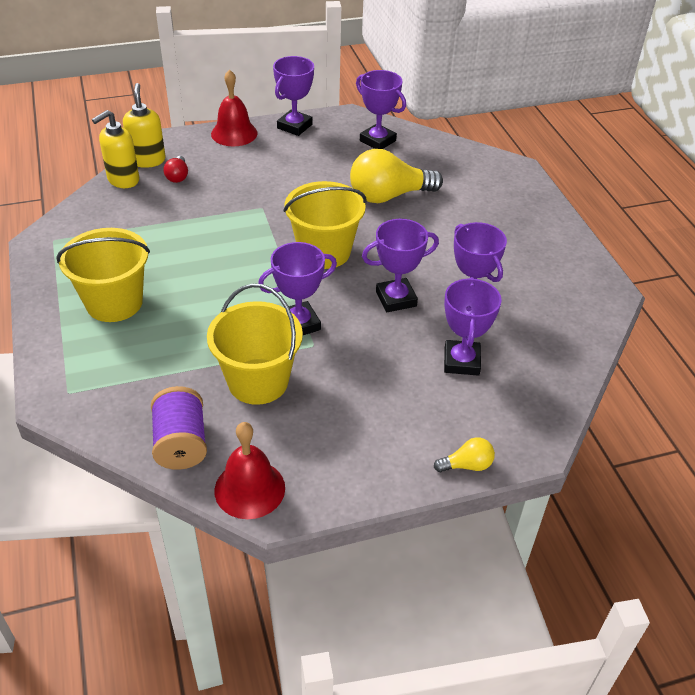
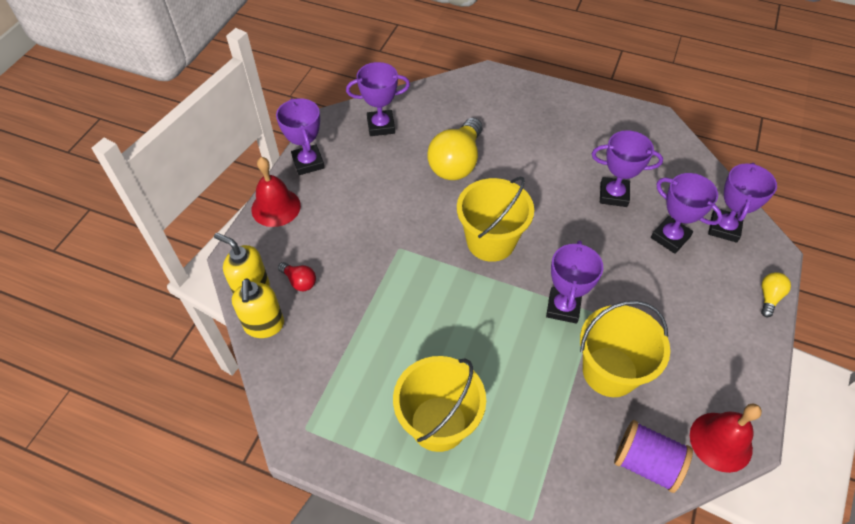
camera: 50 degrees left, 10 degrees up
purple trophy [362,219,439,312] -> purple trophy moved to [708,163,777,243]

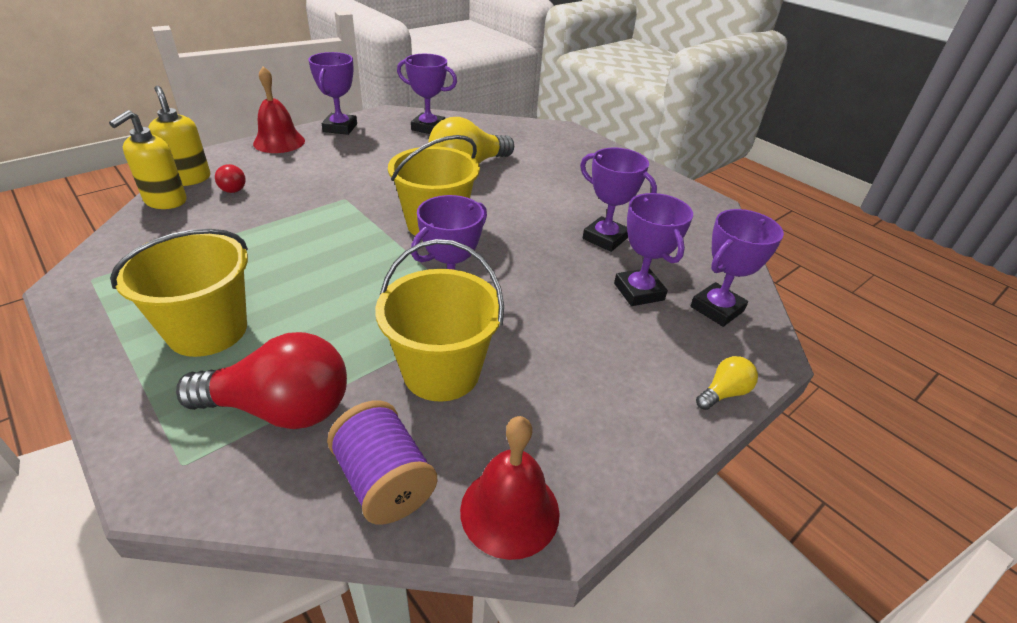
camera: 25 degrees right, 15 degrees down
none -> red light bulb [176,332,347,429]

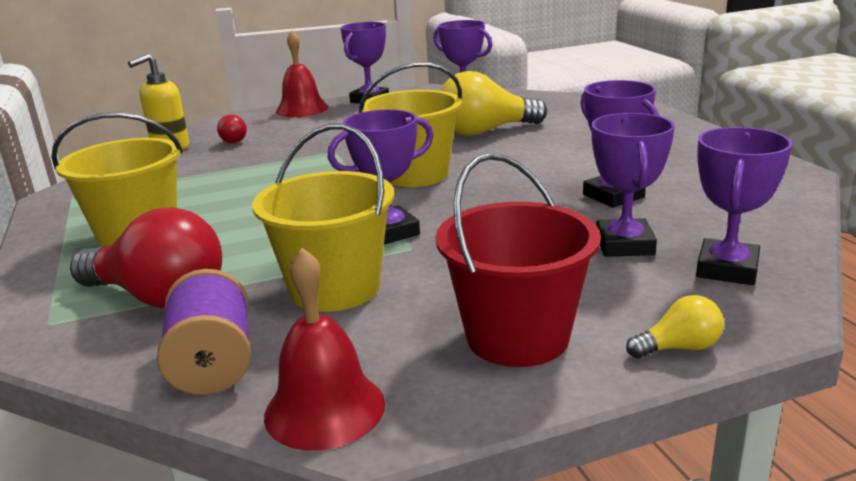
camera: 25 degrees right, 15 degrees down
yellow soap dispenser [148,86,210,186] -> none
purple trophy [691,209,784,327] -> purple trophy turned 45 degrees counterclockwise [696,127,792,285]
none -> red bucket [436,153,601,367]

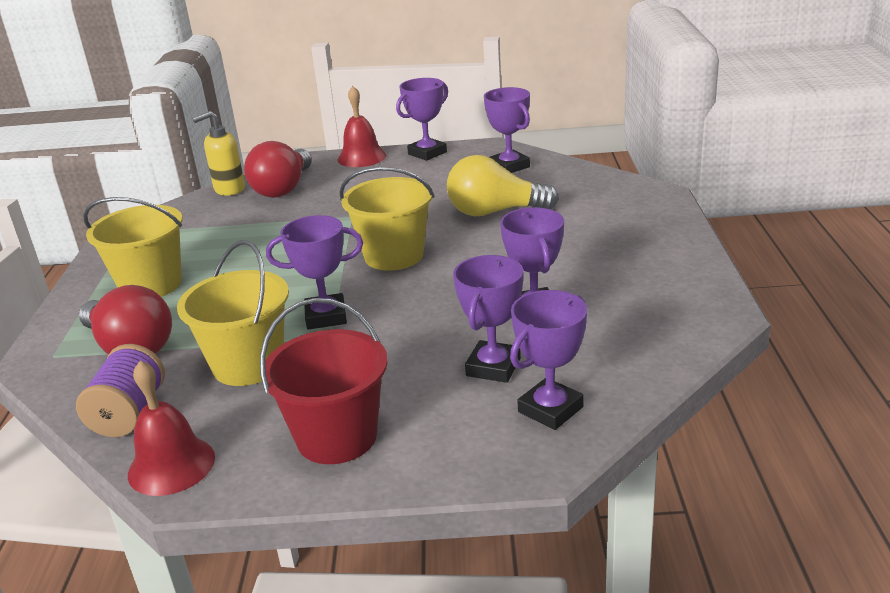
camera: 20 degrees right, 5 degrees up
red light bulb [217,114,247,143] -> red light bulb [244,141,312,198], size x2.16
yellow light bulb [626,295,724,358] -> none

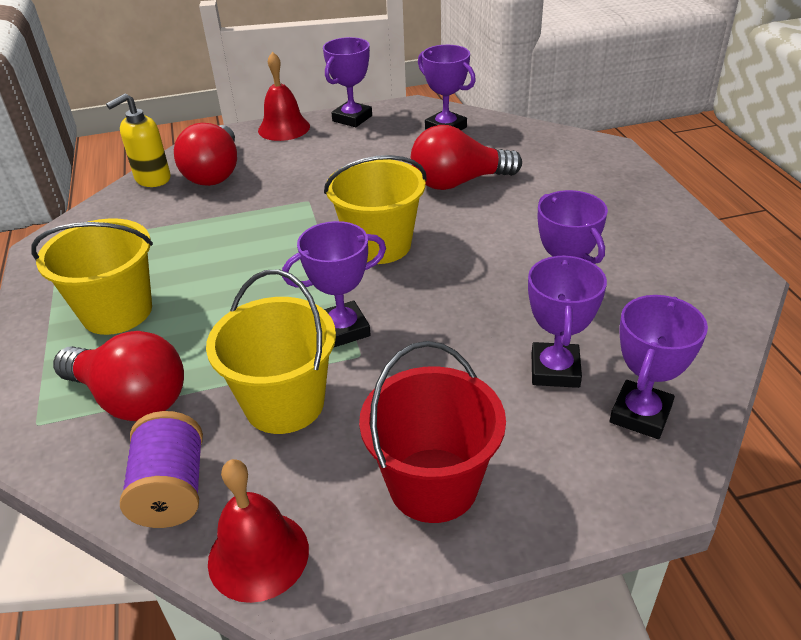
camera: 15 degrees left, 10 degrees up
yellow light bulb [447,155,559,216] -> red light bulb [411,125,522,190]

